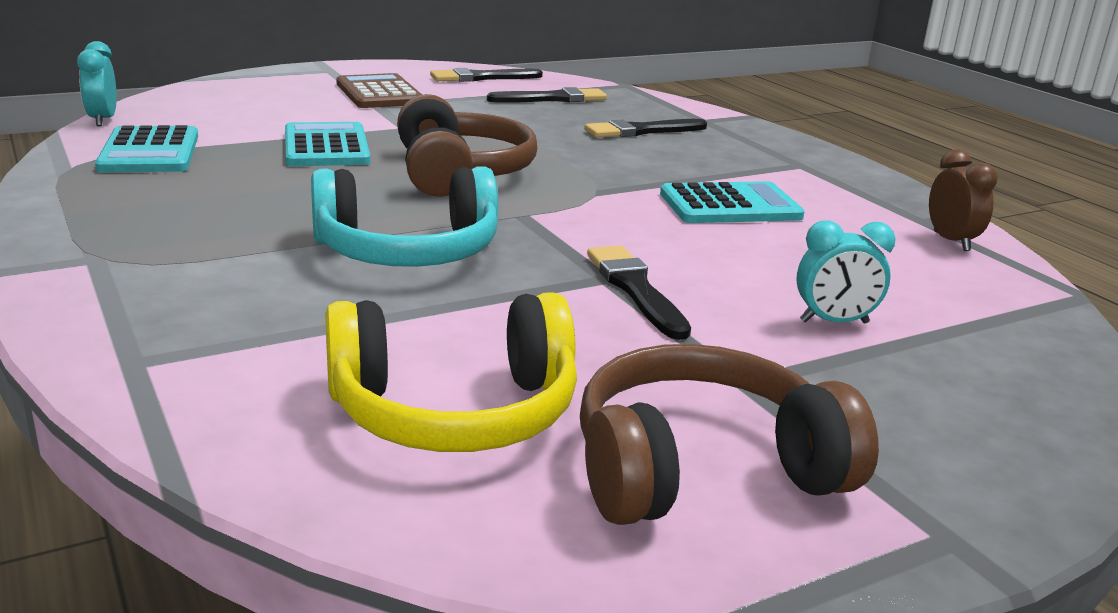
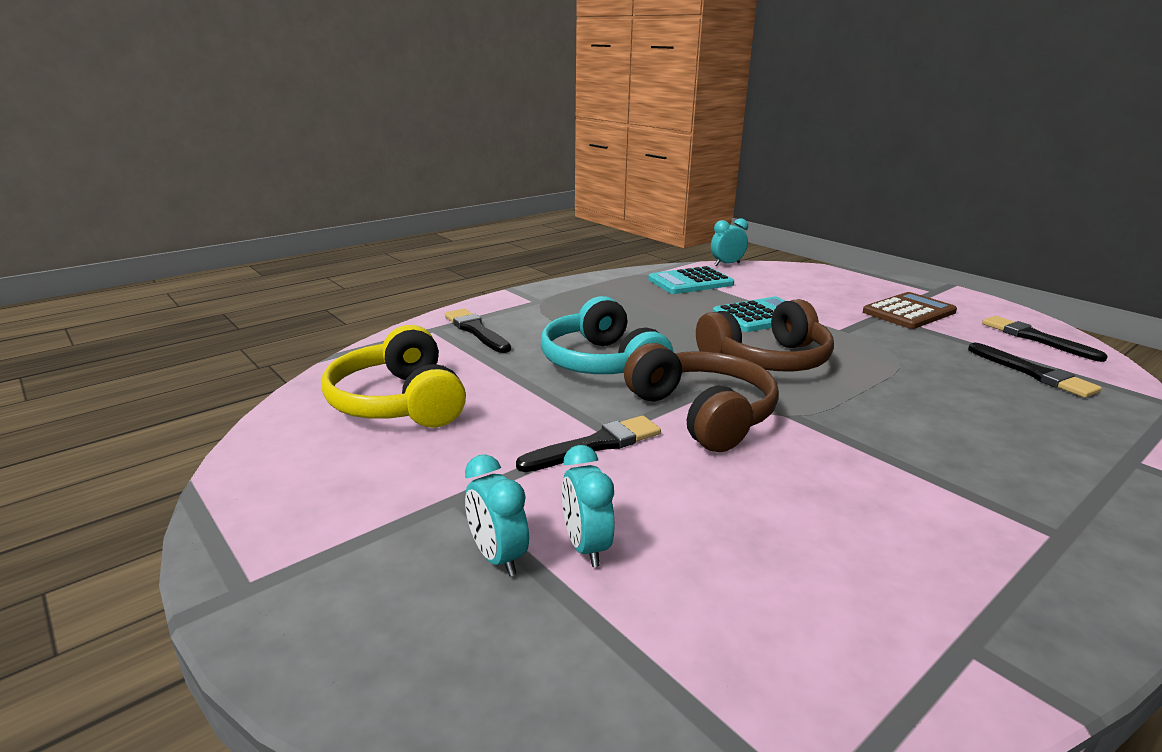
camera: 80 degrees right, 0 degrees up
brown headphones [580,344,879,525] -> brown headphones moved to [624,343,779,452]
black brush [584,119,707,138] -> black brush moved to [445,309,511,353]
turquoise calculator [660,181,805,223] -> none
brown clock [929,149,998,251] -> none
none -> turquoise clock [465,454,529,576]

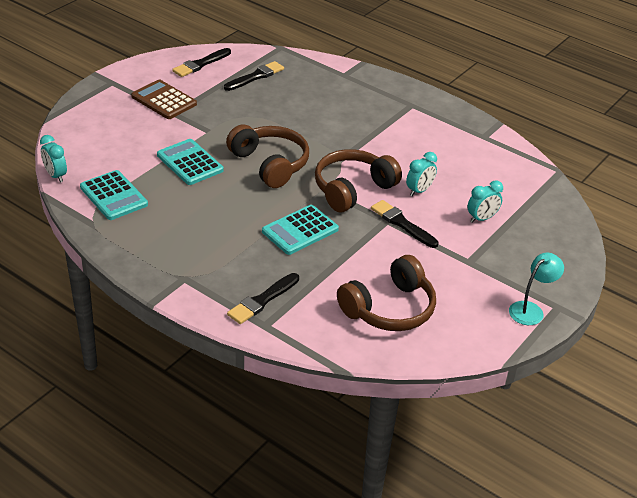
camera: 105 degrees left, 15 degrees up
yellow headphones [322,325,466,428] -> brown headphones [337,255,436,331]
turquoise clock [465,454,529,576] -> turquoise clock moved to [406,152,437,196]
turquoise headphones [541,296,673,374] -> turquoise calculator [262,205,339,255]
none -> turquoise lamp [509,252,564,325]

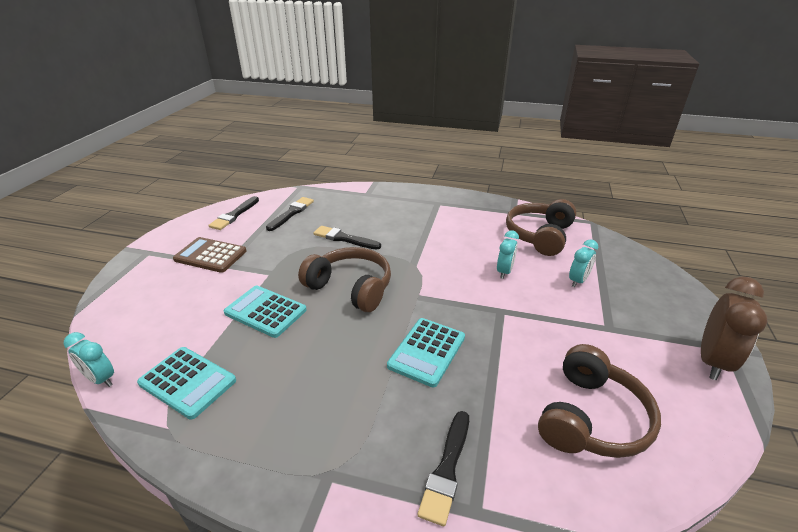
camera: 20 degrees left, 5 degrees down
brown headphones [315,149,402,212] -> brown headphones moved to [506,199,576,256]
black brush [371,200,439,248] -> black brush moved to [314,226,381,249]
turquoise lamp [509,252,564,325] -> brown clock [701,277,767,380]

